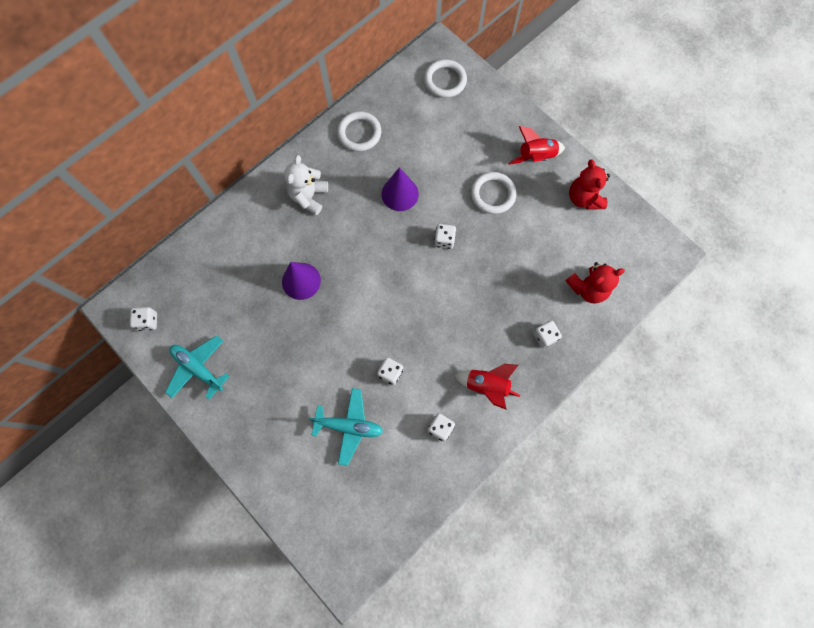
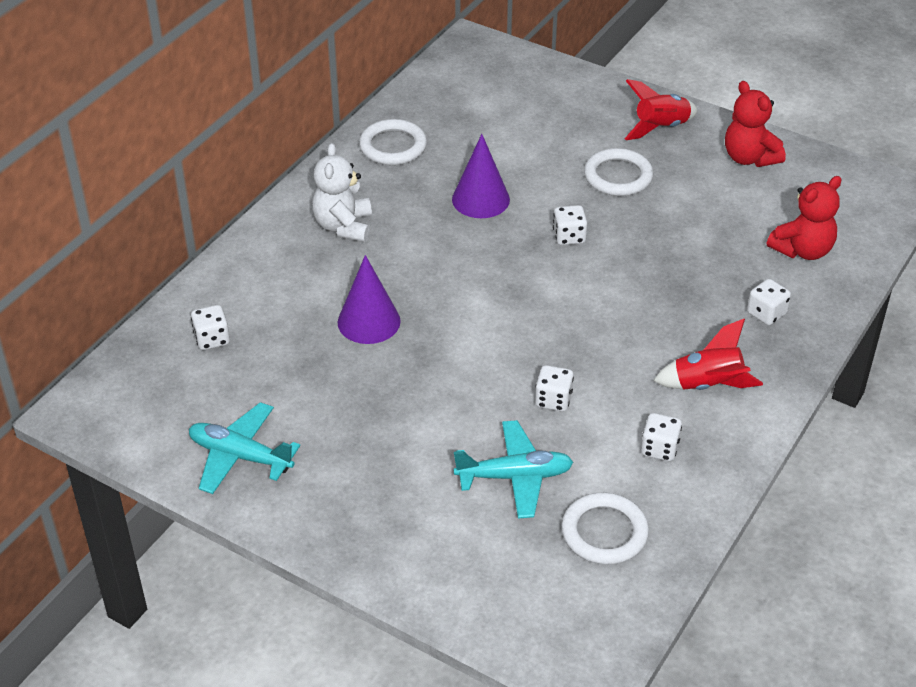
camera: 15 degrees left, 30 degrees down
white dice [130,307,157,331] -> white dice moved to [191,305,230,350]
white ring [424,59,467,98] -> white ring moved to [561,492,649,565]

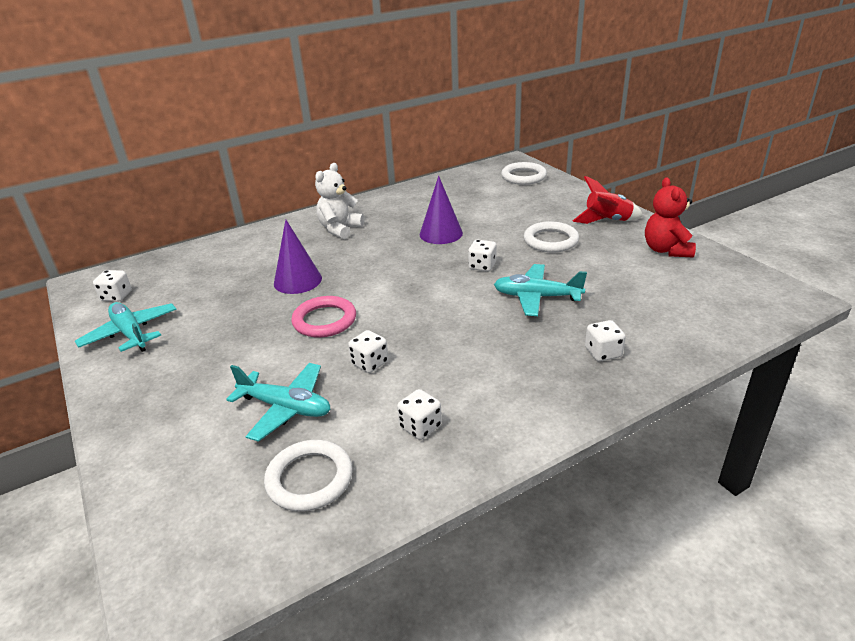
camera: 30 degrees right, 10 degrees down
white dice [191,305,230,350] -> white dice moved to [93,270,132,302]
white ring [359,119,427,165] -> white ring moved to [501,162,547,185]
red rocket [653,319,763,390] -> none
red teddy bear [767,176,842,260] -> none
none -> pink ring [291,296,356,338]
none -> turquoise plane [494,264,587,316]

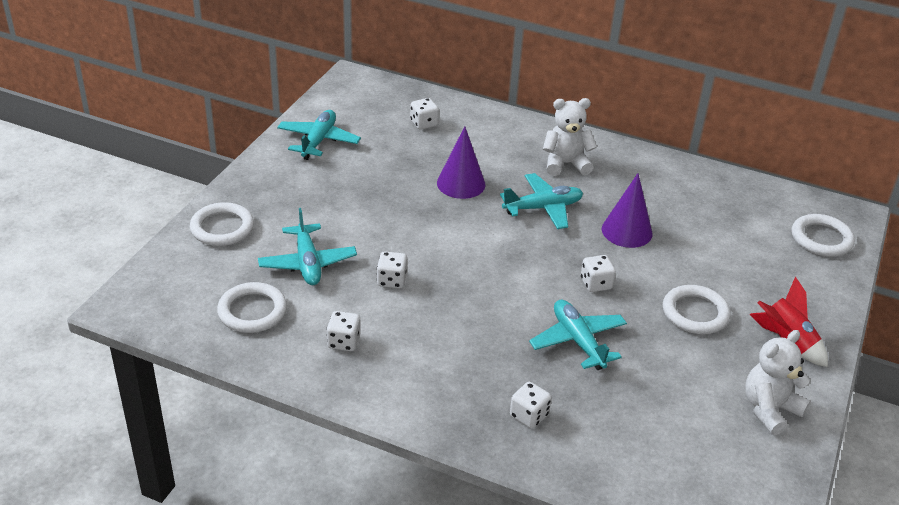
camera: 50 degrees right, 5 degrees up
white dice [93,270,132,302] -> white dice moved to [410,98,439,130]
pink ring [291,296,356,338] -> none
red teddy bear [645,177,696,257] -> white teddy bear [745,330,810,435]
none -> white ring [190,202,254,246]
none -> turquoise plane [500,173,583,229]

